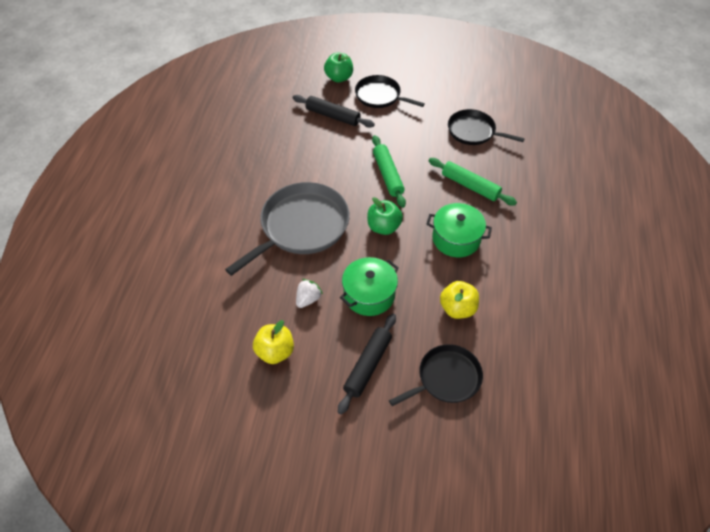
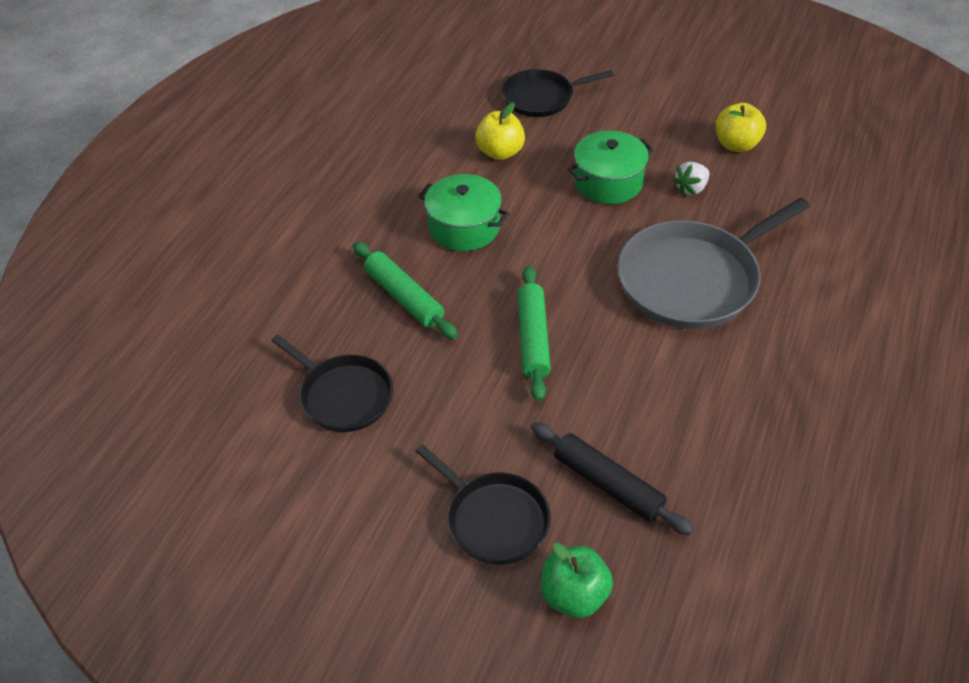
camera: 165 degrees left, 5 degrees down
black rolling pin [338,314,396,415] -> none
green apple [367,197,403,235] -> none

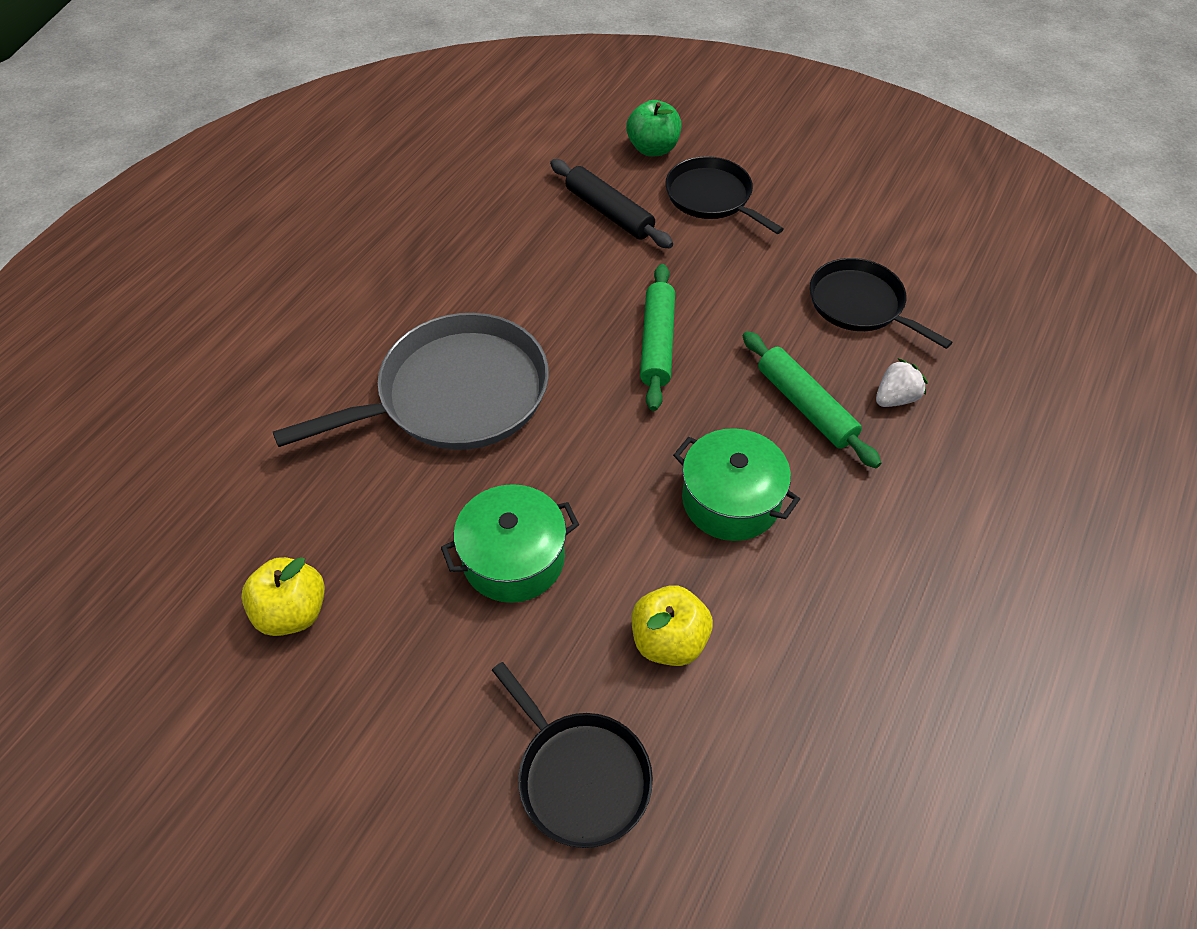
camera: 175 degrees left, 5 degrees up
black pan [502,69,614,117] -> black pan turned 60 degrees clockwise [492,662,653,848]
white strawberry [672,162,709,195] -> white strawberry moved to [876,358,928,407]

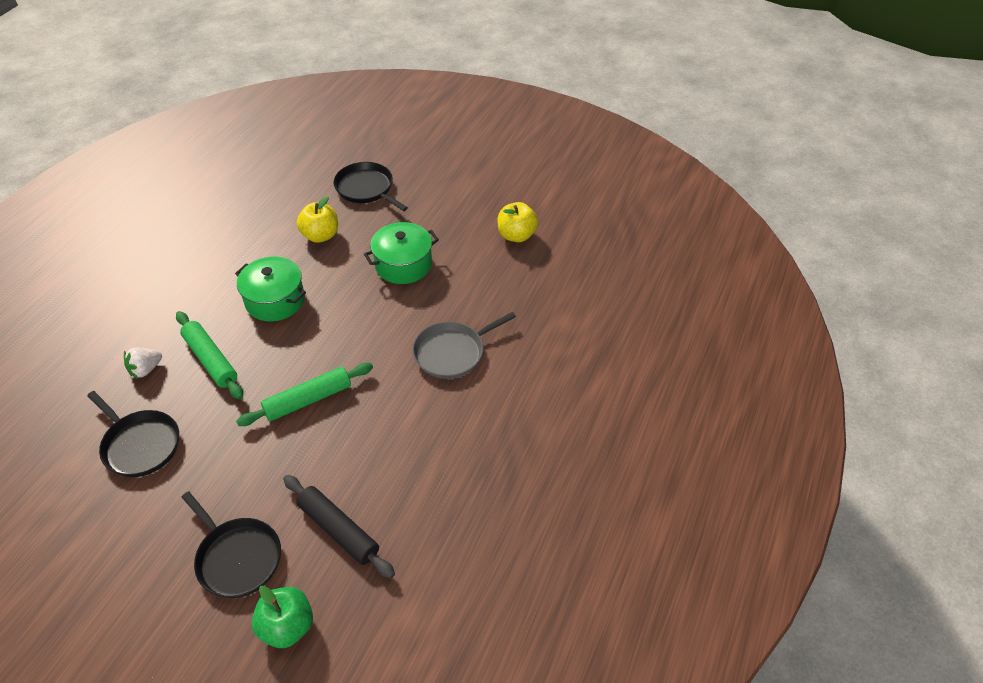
camera: 175 degrees right, 5 degrees down
grey pan [273,313,549,450] -> grey pan [412,312,516,379], size x0.61
green rolling pin [640,264,675,411] -> green rolling pin turned 60 degrees clockwise [236,363,373,426]

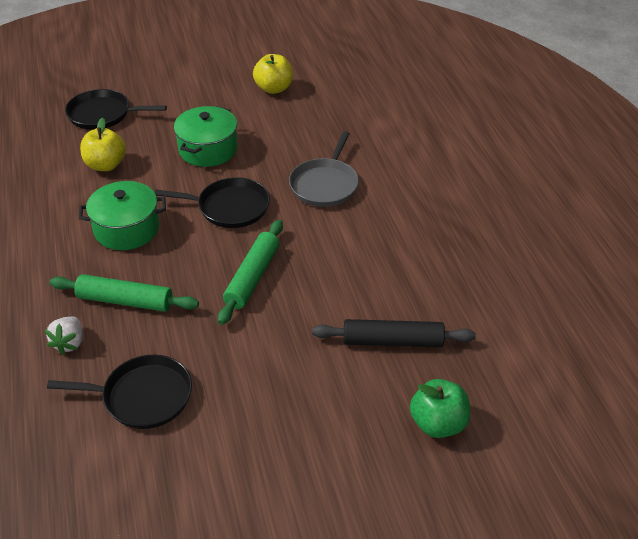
camera: 40 degrees left, 5 degrees down
black pan [182,492,281,598] -> black pan moved to [154,177,270,228]

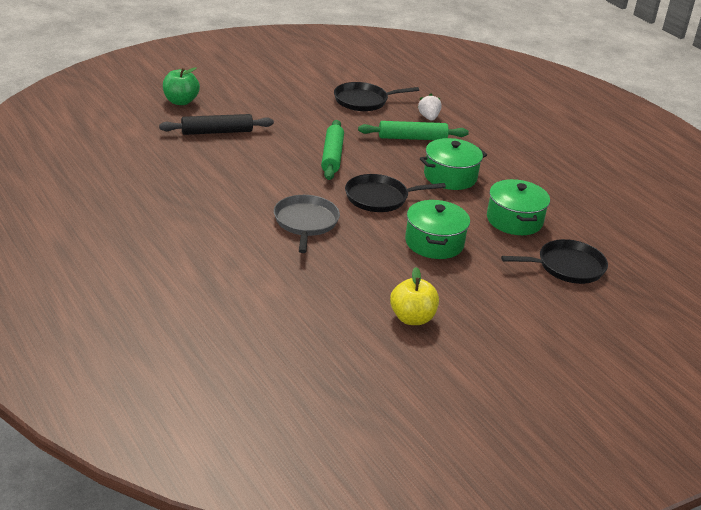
camera: 160 degrees right, 10 degrees down
yellow apple [80,118,126,171] -> green pot [487,179,550,235]

